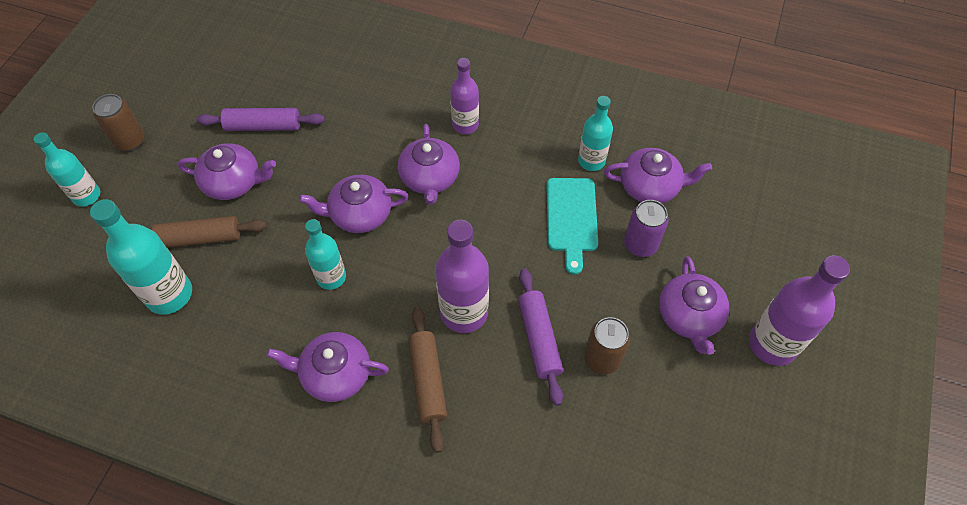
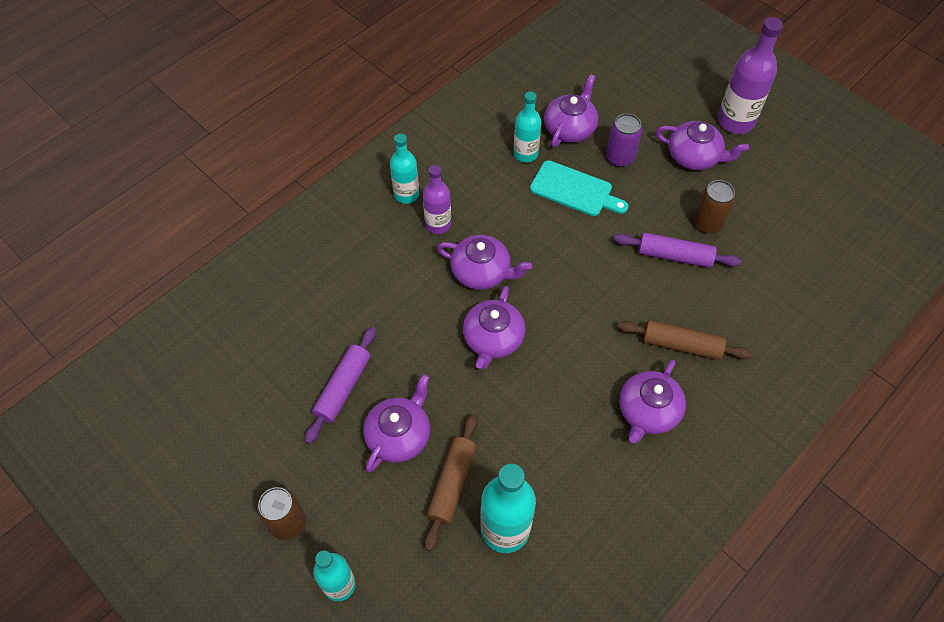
camera: 65 degrees left, 0 degrees up
turquoise bottle [305,219,346,290] -> turquoise bottle moved to [390,134,419,204]
purple bottle [435,220,489,333] -> none

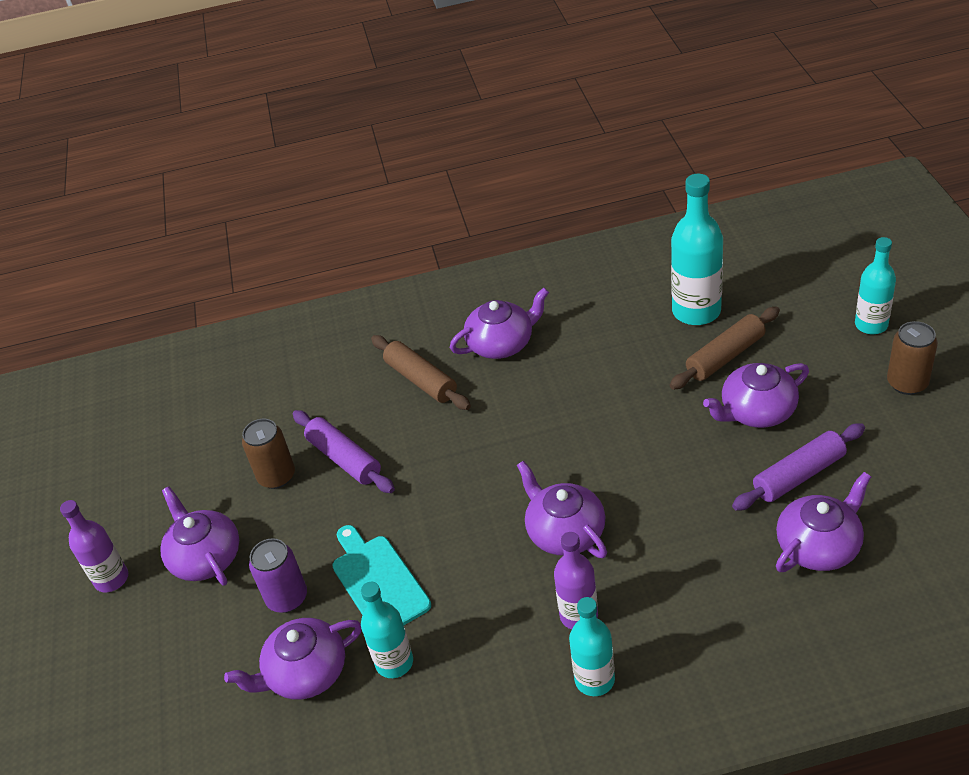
camera: 140 degrees left, 15 degrees down
purple teapot [463,286,525,370] -> purple teapot moved to [776,472,871,572]
purple bottle [717,17,783,134] -> purple bottle [60,500,128,592], size x0.64

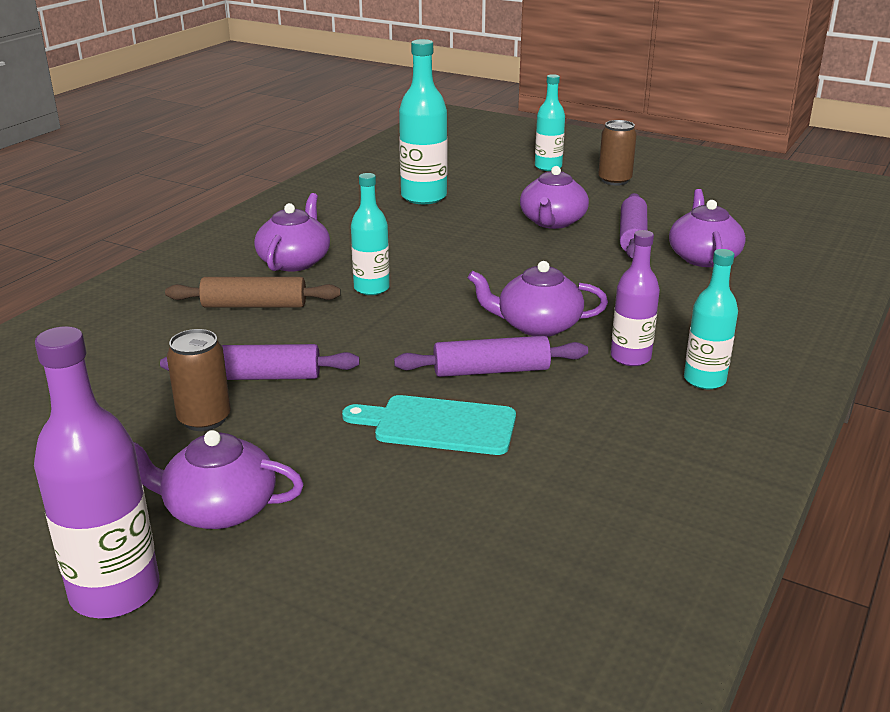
camera: 55 degrees left, 15 degrees down
purple bottle [60,500,128,592] -> purple bottle [34,326,159,618], size x1.56
purple teapot [224,618,362,700] -> none
purple can [249,538,307,613] -> none
turquoise bottle [361,582,413,678] -> turquoise bottle moved to [351,173,390,295]
brown rolling pin [670,307,780,390] -> none
none -> purple rolling pin [394,336,588,377]

